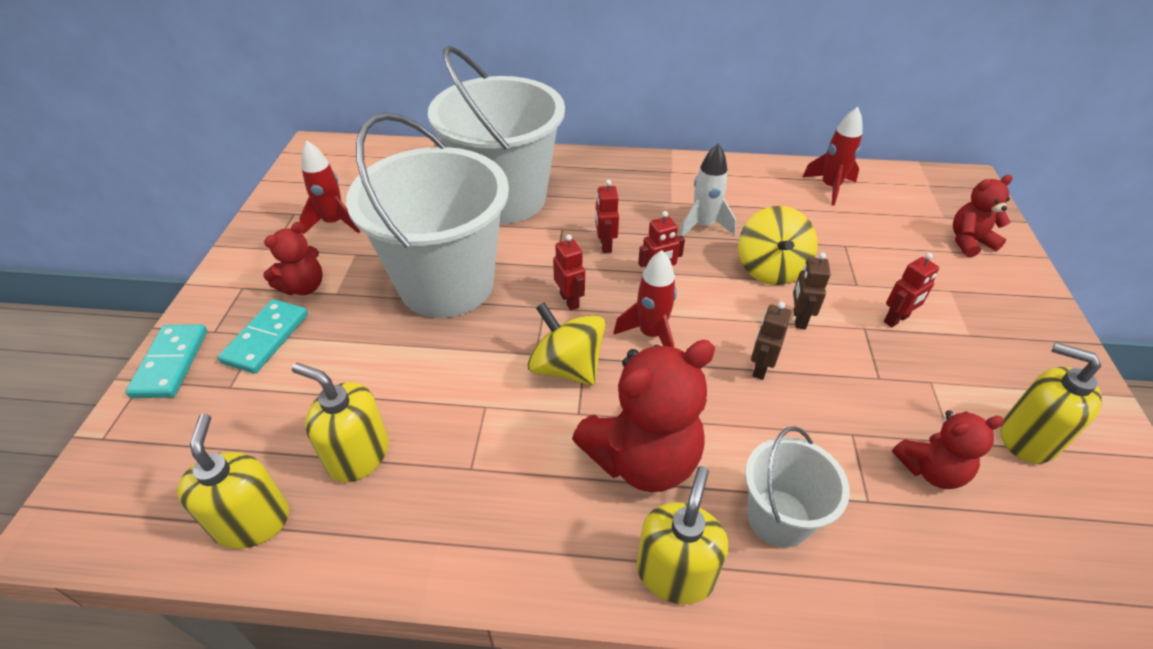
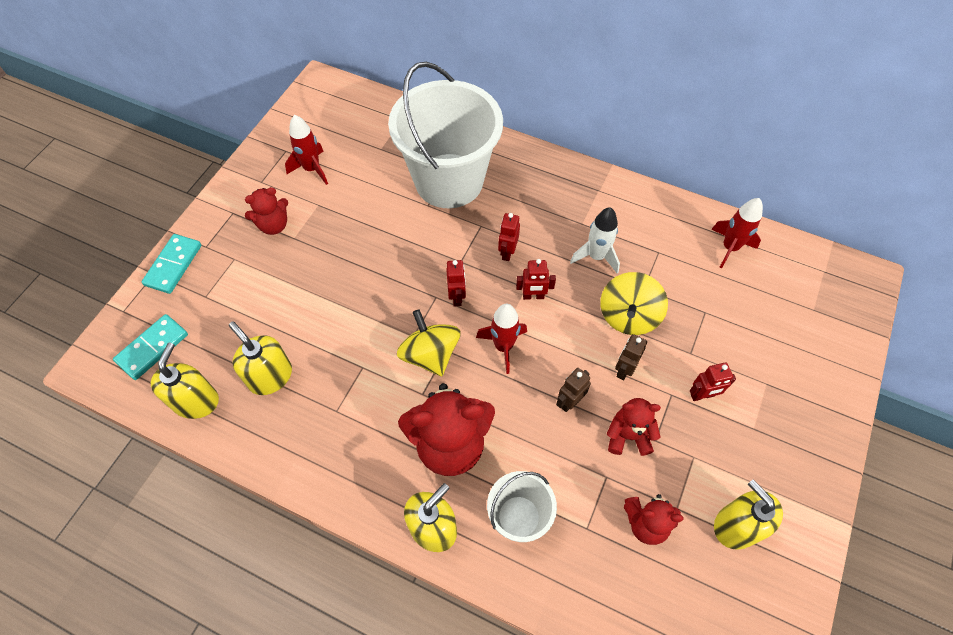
camera: 20 degrees right, 15 degrees up
turquoise domino [218,299,308,374] -> turquoise domino moved to [113,314,188,380]
white bucket [346,113,509,318] -> none
red teddy bear [953,175,1013,257] -> red teddy bear moved to [607,398,661,456]

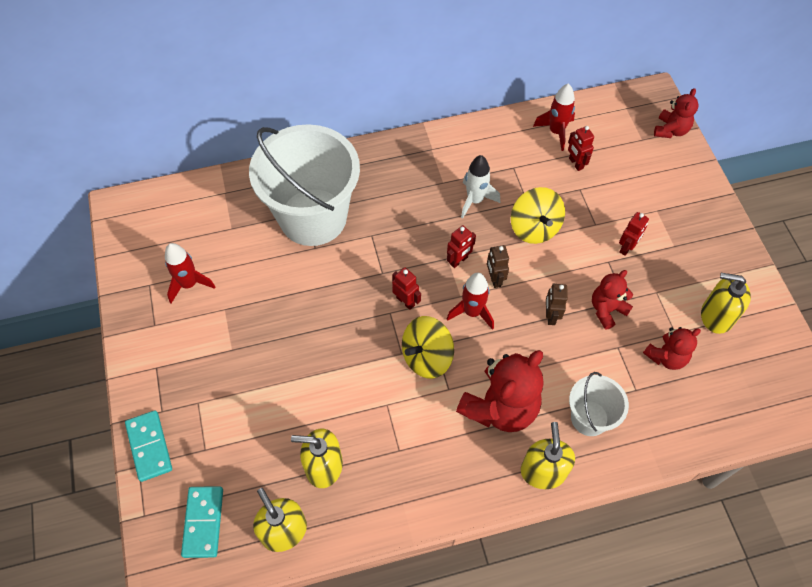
camera: 40 degrees left, 0 degrees up
red teddy bear [245,187,288,235] -> red teddy bear moved to [654,88,699,138]
yellow spinning top [397,309,461,376] -> yellow spinning top turned 60 degrees counterclockwise [402,316,454,379]
red robot [498,213,520,261] -> red robot moved to [568,126,594,171]
brown robot [615,334,647,380] -> brown robot moved to [487,245,509,288]

